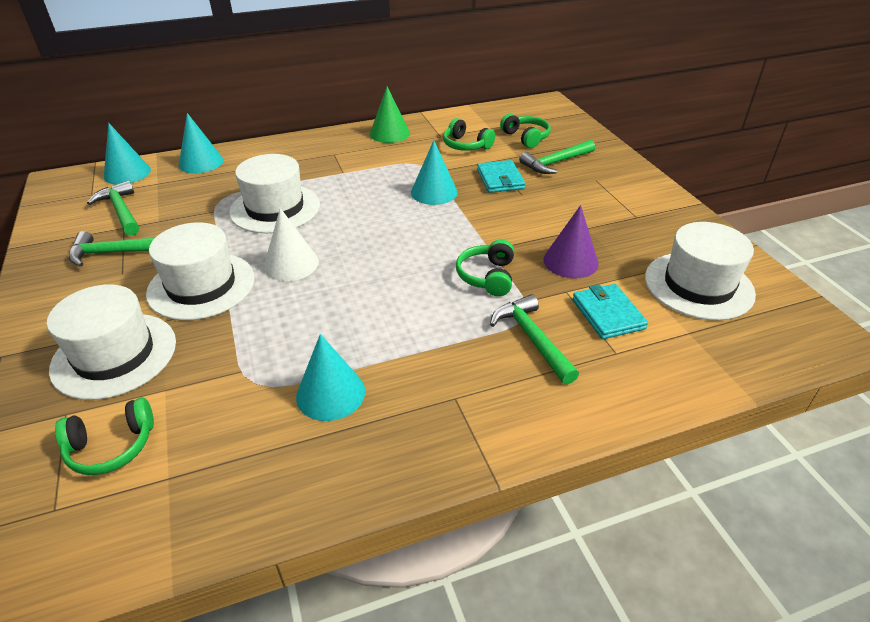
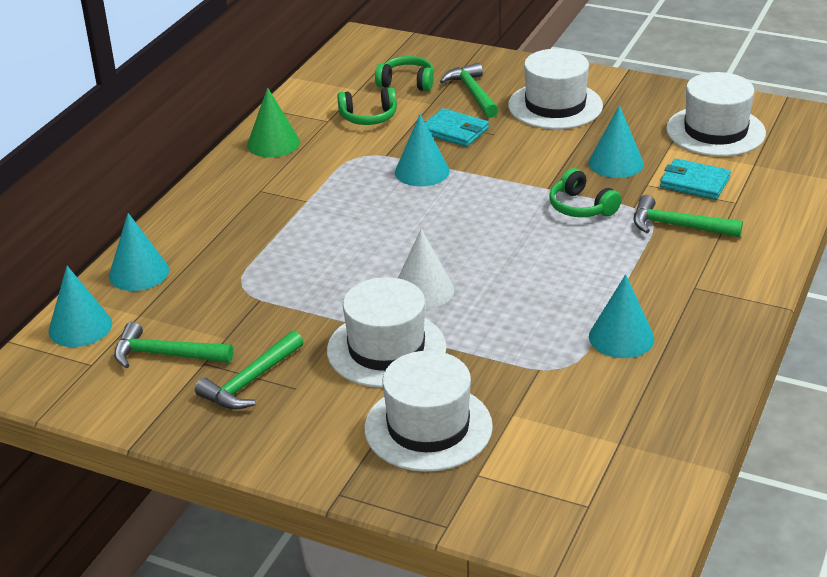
camera: 45 degrees left, 5 degrees down
green headphones [55,398,154,475] -> none
white hat [229,154,320,233] -> white hat moved to [508,49,603,129]
green hammer [519,140,595,174] -> green hammer turned 150 degrees clockwise [440,63,499,118]
purple cone [544,205,599,279] -> turquoise cone [588,105,644,178]

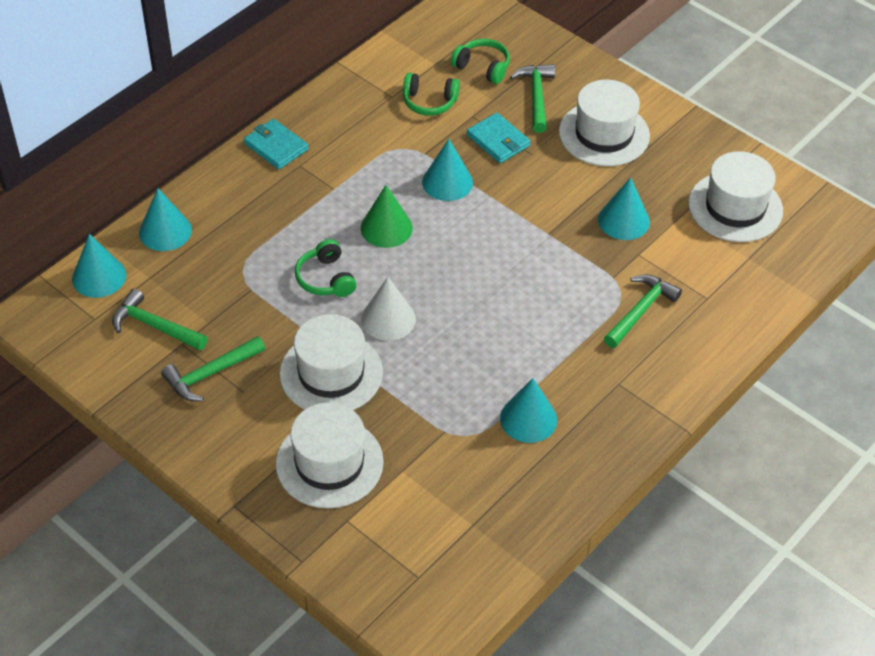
camera: 15 degrees right, 15 degrees up
green cone [247,87,300,157] -> green cone moved to [361,185,413,248]
green headphones [549,168,621,217] -> green headphones moved to [295,239,357,297]
green hammer [634,195,743,237] -> green hammer turned 90 degrees clockwise [604,274,682,348]
turquoise wallet [660,158,731,200] -> turquoise wallet moved to [244,119,309,169]

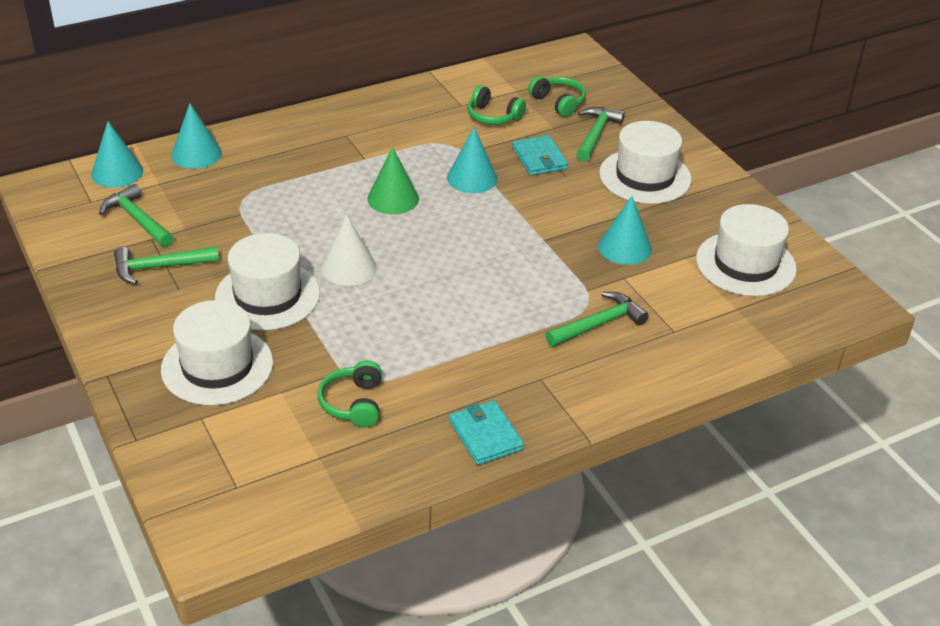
camera: 20 degrees right, 10 degrees down
turquoise wallet [244,119,309,169] -> turquoise wallet moved to [449,400,524,465]
green headphones [295,239,357,297] -> green headphones moved to [317,360,382,428]
turquoise cone [500,378,557,443] -> none

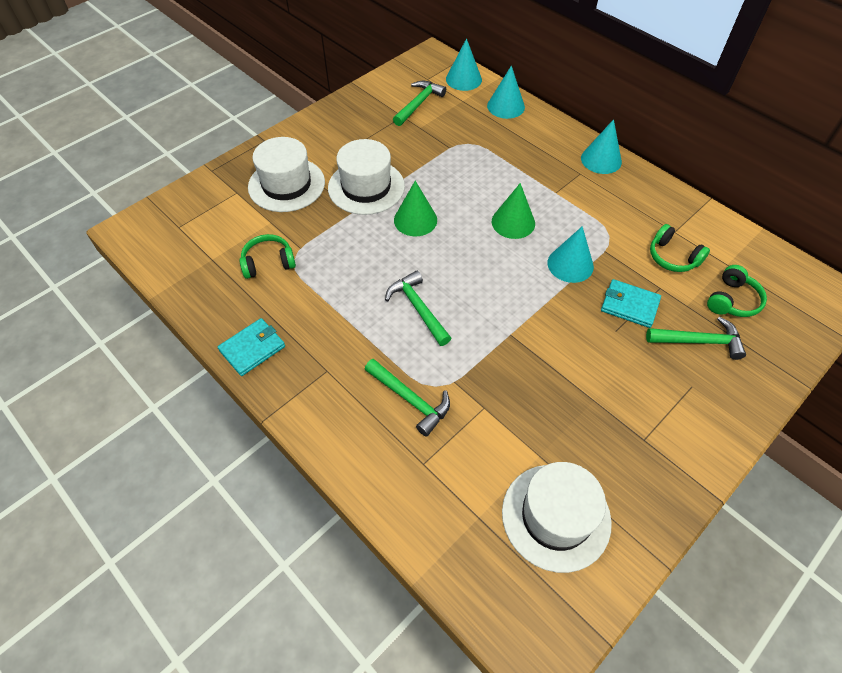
camera: 75 degrees right, 15 degrees up
green hammer [114,246,219,285] -> green hammer moved to [385,271,451,346]
white cone [321,215,377,286] -> green cone [394,181,437,236]
green headphones [467,85,526,125] -> green headphones turned 60 degrees counterclockwise [650,224,710,272]
turquoise wallet [512,135,568,176] -> turquoise wallet turned 60 degrees clockwise [601,279,661,328]
turquoise cone [598,196,652,265] -> turquoise cone moved to [581,119,622,174]
white hat [599,121,691,204] -> none

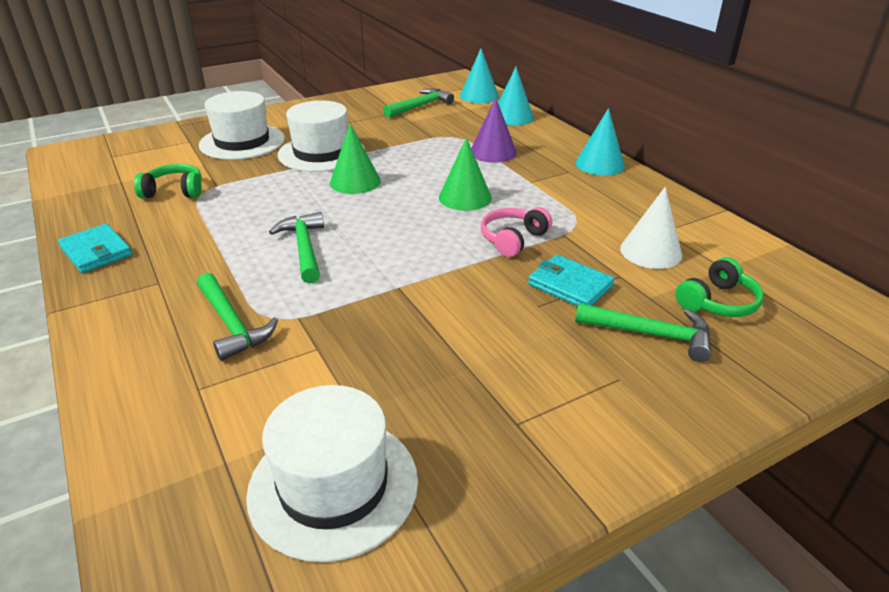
camera: 15 degrees right, 20 degrees down
turquoise wallet [218,318,285,376] -> turquoise wallet turned 75 degrees clockwise [58,224,132,273]
turquoise cone [548,226,594,283] -> pink headphones [481,207,552,257]
green headphones [650,224,710,272] -> white cone [620,187,682,269]
none -> purple cone [471,98,517,163]

